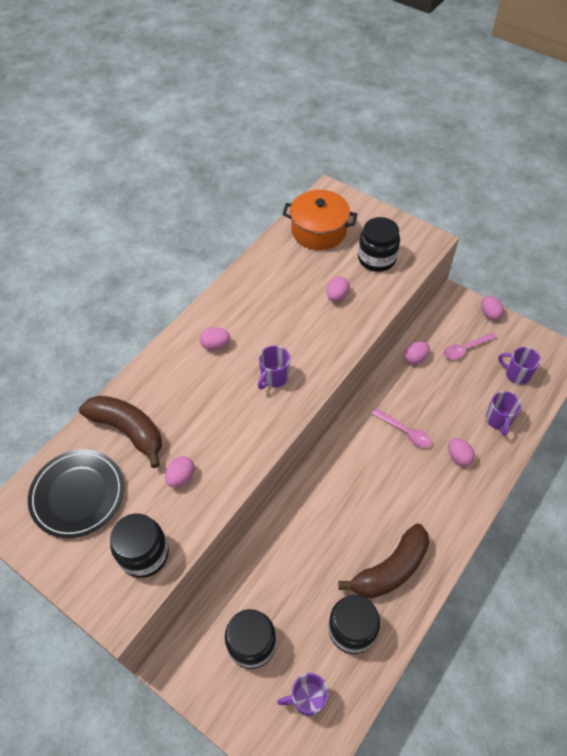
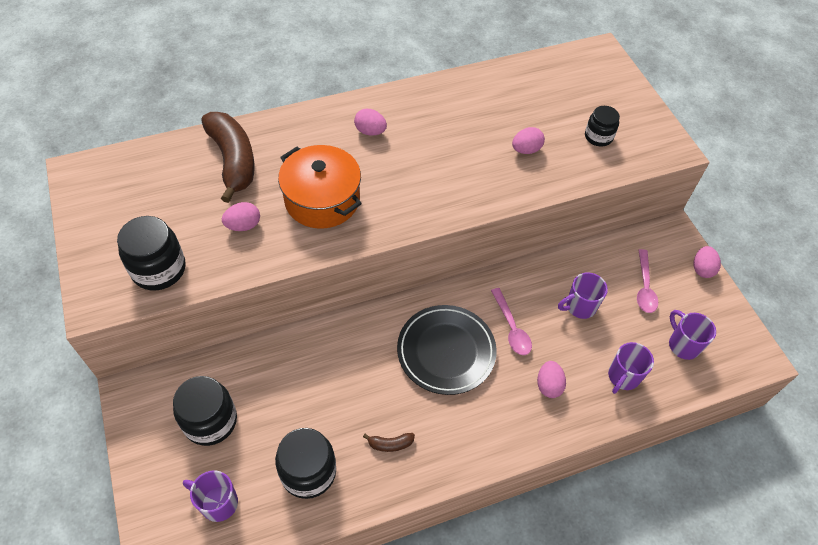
camera: 30 degrees right, 0 degrees up
black plate [28,449,124,538] -> black plate moved to [397,305,497,395]
purple mug [258,345,290,389] -> purple mug moved to [558,272,608,319]
orange pot [282,190,357,250] -> orange pot moved to [278,145,362,229]
brown banana [338,523,429,599] -> brown banana [363,433,415,452], size x0.40
black jar [358,217,400,272] -> black jar [585,106,620,147], size x0.62
pink egg [404,341,430,364] -> none
pink spoon [444,332,497,360] -> pink spoon turned 90 degrees counterclockwise [637,249,658,313]

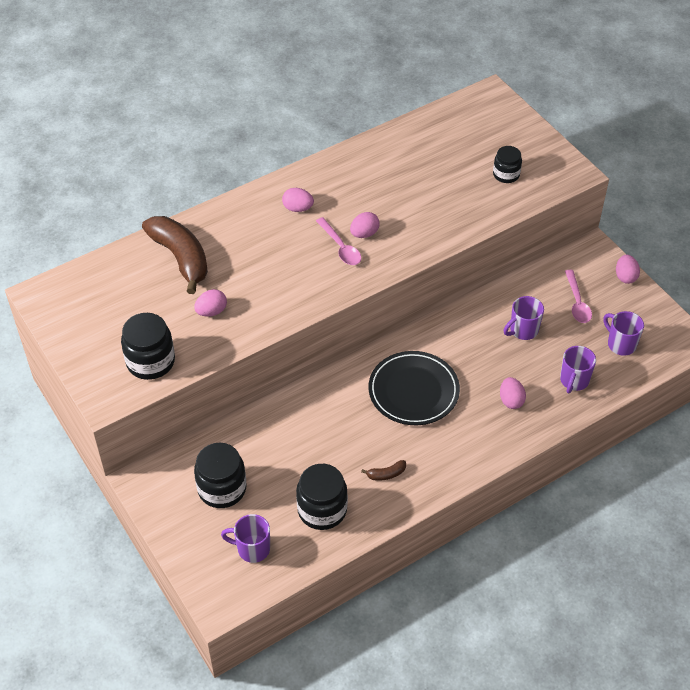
camera: 10 degrees left, 5 degrees down
orange pot [278,145,362,229] -> none
pink spoon [491,288,532,355] -> pink spoon moved to [316,217,361,265]
pink egg [512,127,545,154] -> pink egg moved to [350,212,379,238]

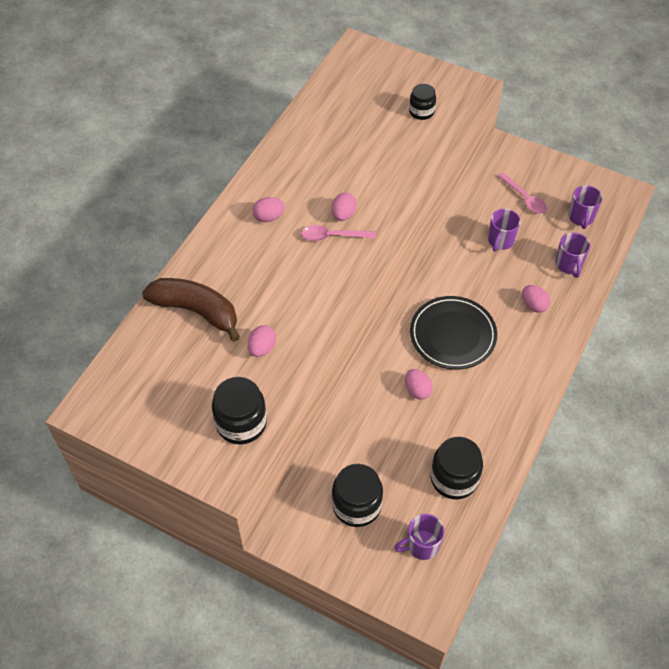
camera: 30 degrees left, 5 degrees up
pink spoon [316,217,361,265] -> pink spoon turned 150 degrees clockwise [301,225,376,241]
brown banana [361,460,406,481] -> none
purple mug [603,311,644,356] -> purple mug turned 105 degrees counterclockwise [568,185,603,229]
pink egg [616,255,640,284] -> pink egg moved to [405,369,433,400]

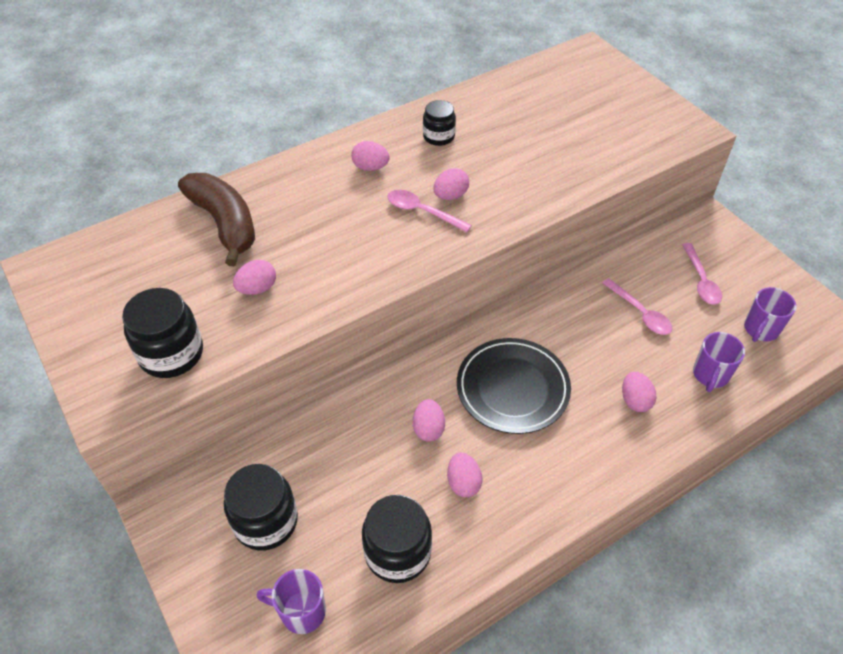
camera: 30 degrees right, 5 degrees down
black jar [409,84,436,120] -> black jar moved to [423,100,456,146]
purple mug [488,209,521,252] -> pink spoon [602,278,672,335]
none -> pink egg [447,452,482,497]

